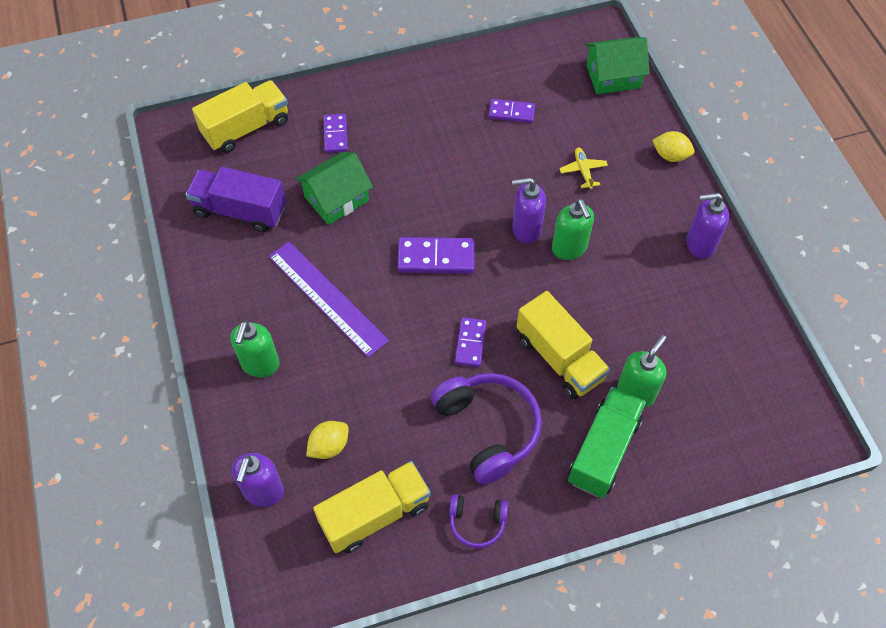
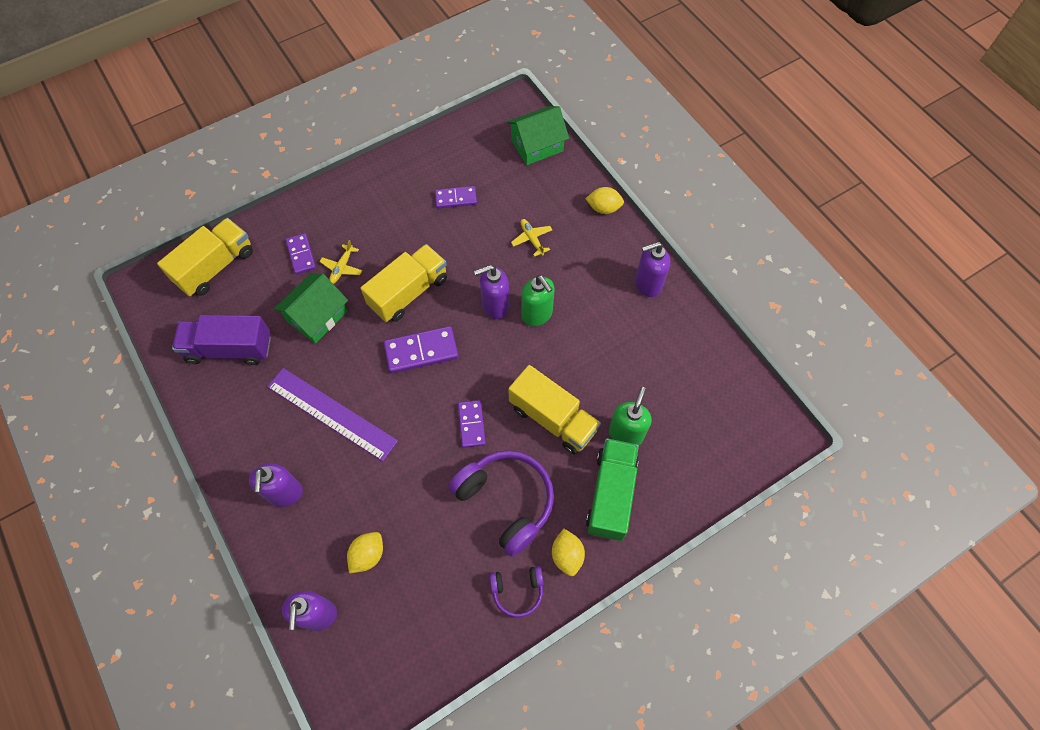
camera: 15 degrees left, 5 degrees up
green soap dispenser [231,321,280,377] -> purple soap dispenser [249,463,303,507]
yellow truck [313,461,431,553] -> yellow truck moved to [361,244,447,322]
none -> yellow plane [320,240,362,284]
none -> yellow lemon [552,529,585,576]

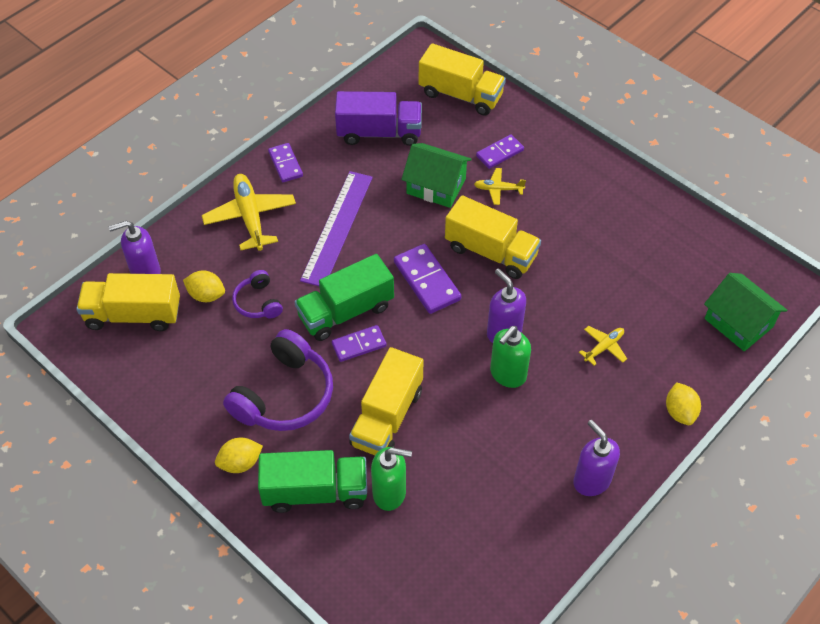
camera: 75 degrees right, 10 degrees down
purple truck [172,315,271,365] -> purple truck turned 105 degrees clockwise [335,91,422,146]
purple soap dispenser [249,463,303,507] -> yellow plane [202,174,296,251]
purple domino [435,186,477,208] -> purple domino moved to [268,143,303,182]
purple headphones [489,566,543,617] -> purple headphones moved to [232,270,283,318]
none -> yellow truck [76,273,180,331]
none -> green truck [295,254,394,341]

